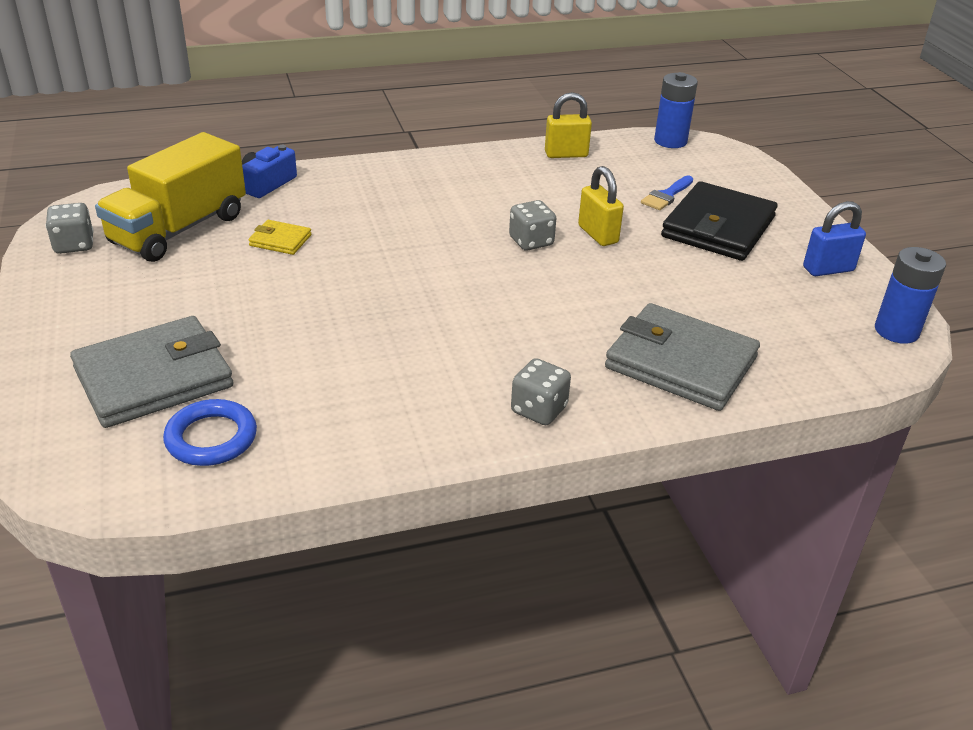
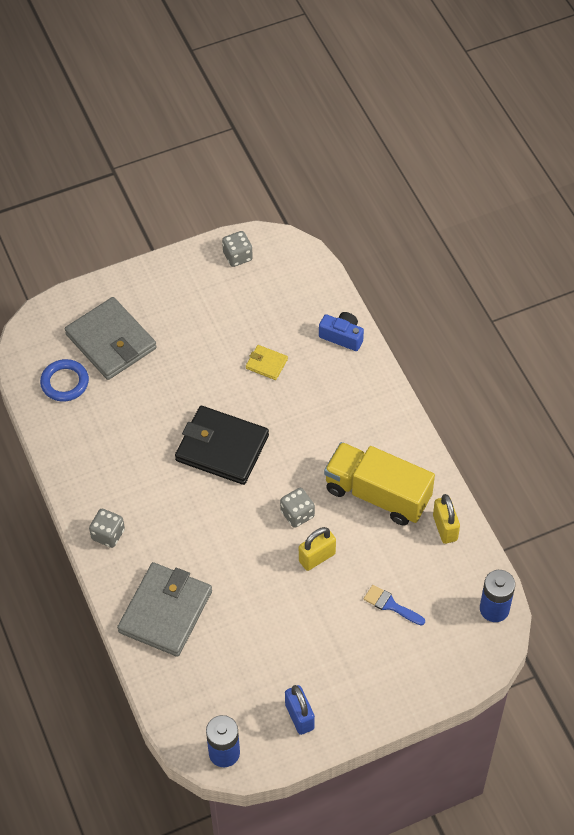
camera: 85 degrees right, 20 degrees up
yellow truck [95,132,246,262] -> yellow truck moved to [324,442,435,526]
yellow wallet [249,220,312,255] -> yellow wallet turned 75 degrees counterclockwise [246,345,288,380]
black wallet [661,181,777,261] -> black wallet moved to [175,406,269,485]

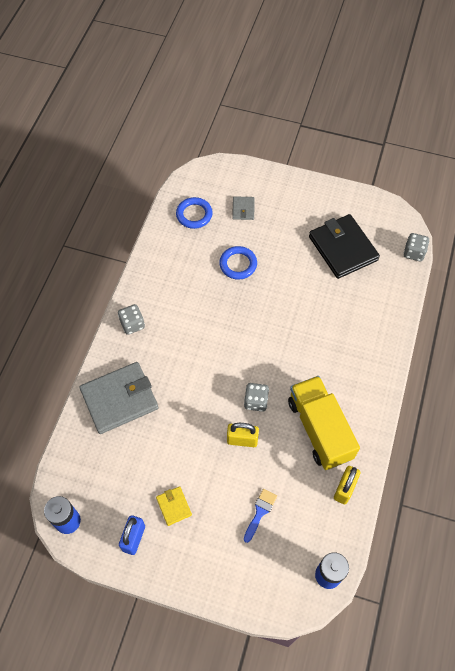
camera: 40 degrees right, 5 degrees up
grey wallet [65,297,157,380] -> grey wallet [232,196,255,220], size x0.46
black wallet [175,406,269,485] -> black wallet moved to [309,214,380,279]
grey dice [222,231,253,267] -> grey dice moved to [404,233,429,261]
yellow wallet [246,345,288,380] -> yellow wallet moved to [156,486,192,526]
blue camera [319,312,364,351] -> none
blue brush [364,585,425,626] -> blue brush turned 45 degrees clockwise [244,489,277,543]
none -> blue ring [219,246,257,280]

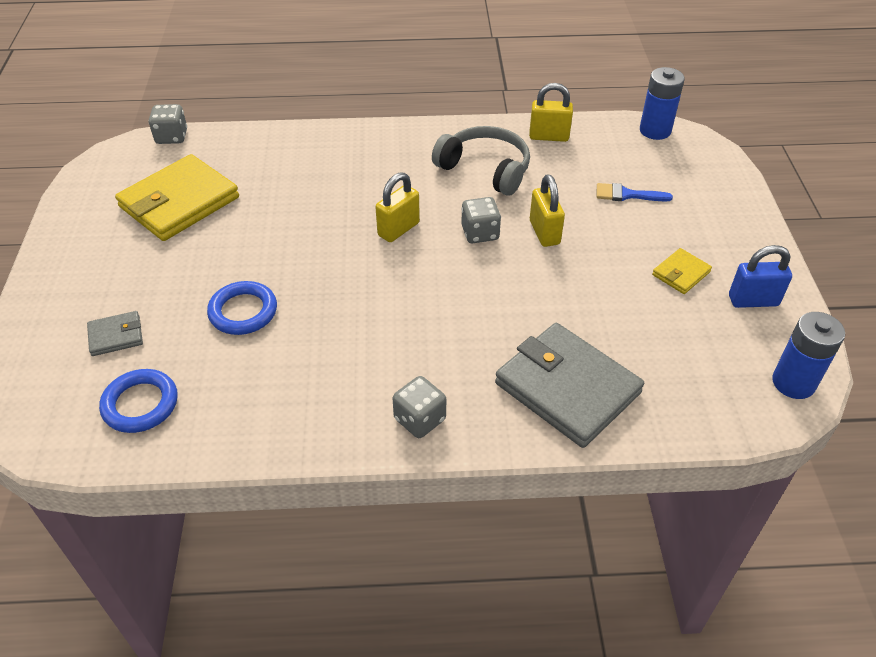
camera: 110 degrees left, 15 degrees down
yellow truck [288,376,360,470] -> grey headphones [432,126,530,196]
black wallet [309,214,380,279] -> yellow wallet [115,154,239,241]
none -> yellow padlock [376,172,420,242]

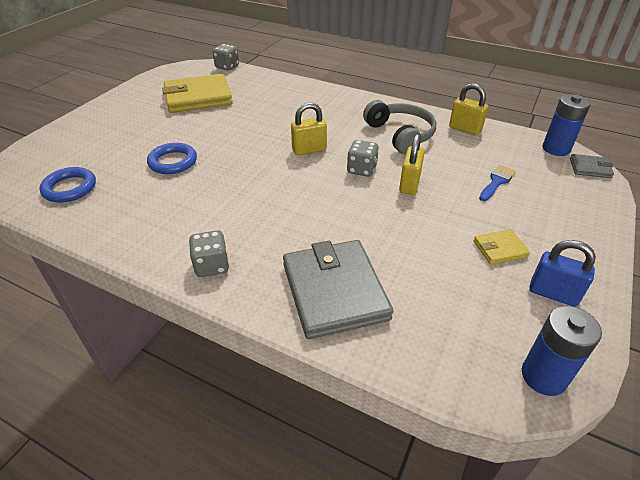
camera: 30 degrees right, 5 degrees down
grey wallet [87,311,143,356] -> grey wallet moved to [570,154,614,178]
blue brush [597,183,673,201] -> blue brush turned 90 degrees clockwise [479,165,516,201]

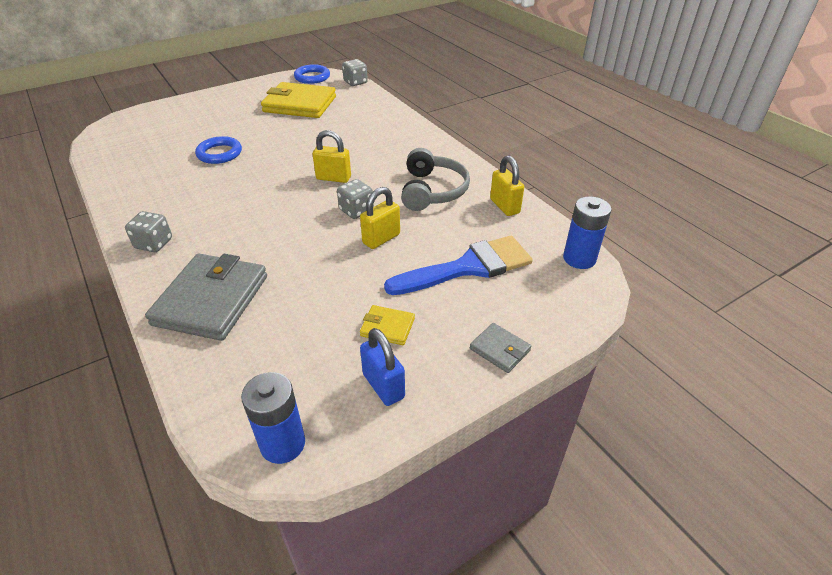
camera: 30 degrees right, 0 degrees up
blue ring [39,167,96,203] -> blue ring moved to [294,64,330,84]
blue brush [479,165,516,201] -> blue brush [384,236,533,295], size x2.07
grey wallet [570,154,614,178] -> grey wallet moved to [470,323,531,373]

